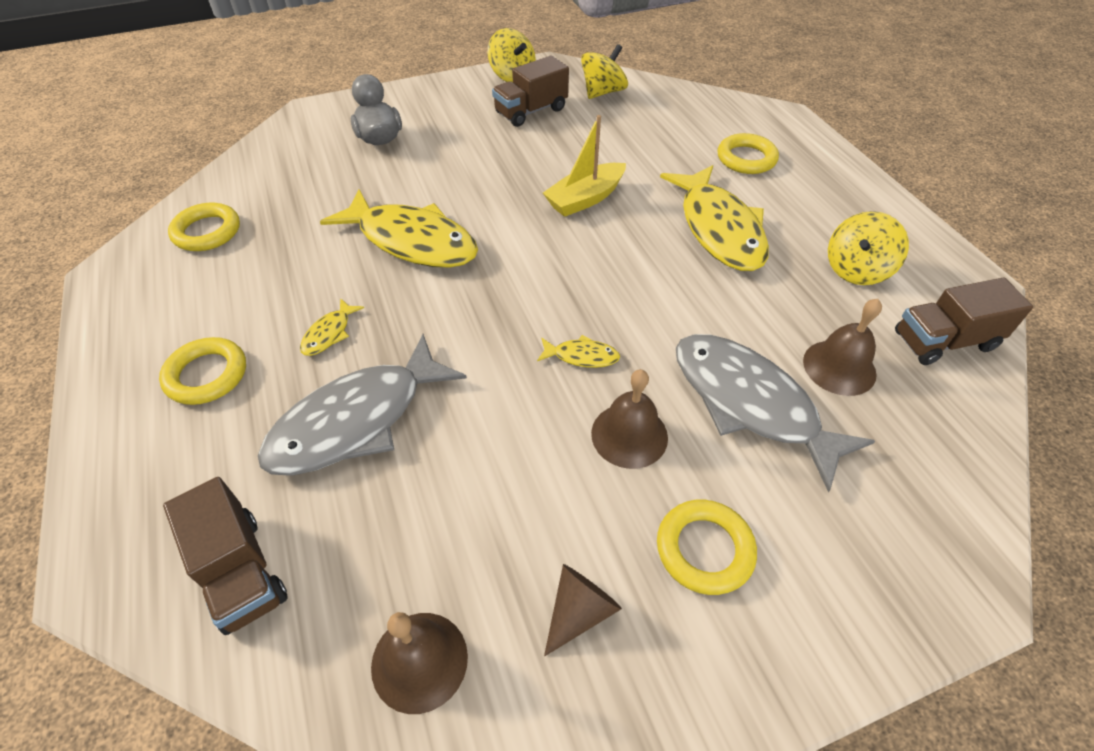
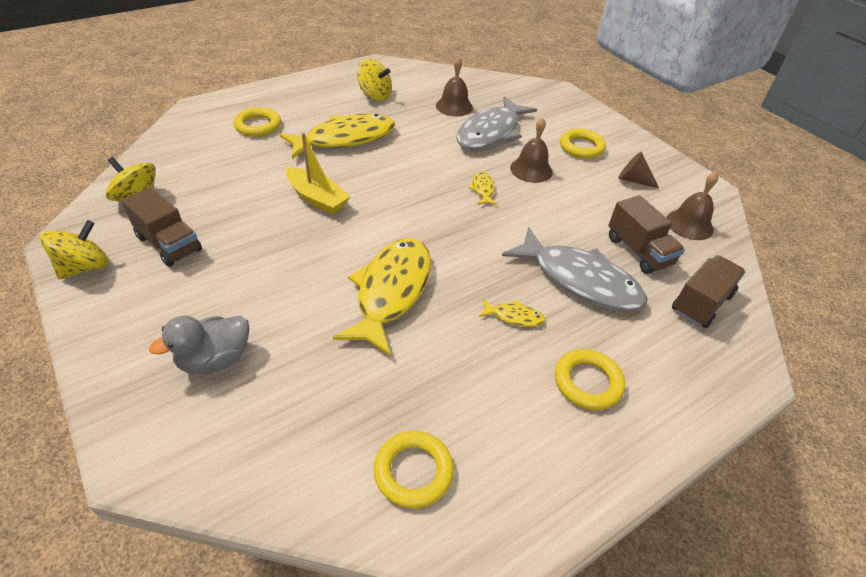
camera: 105 degrees left, 5 degrees down
brown truck [895,278,1033,365] -> brown truck moved to [608,195,685,274]

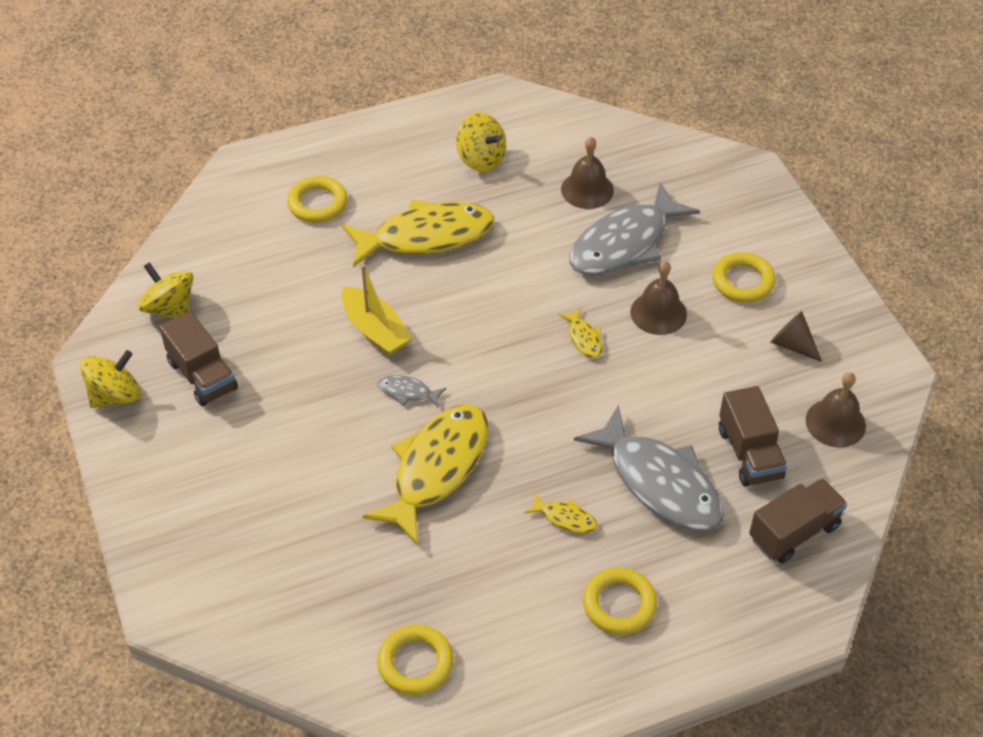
camera: 15 degrees right, 5 degrees up
grey duck [149,316,249,374] -> none
yellow fish [469,172,497,205] -> yellow fish turned 150 degrees clockwise [558,307,602,358]
none -> grey fish [378,375,447,408]

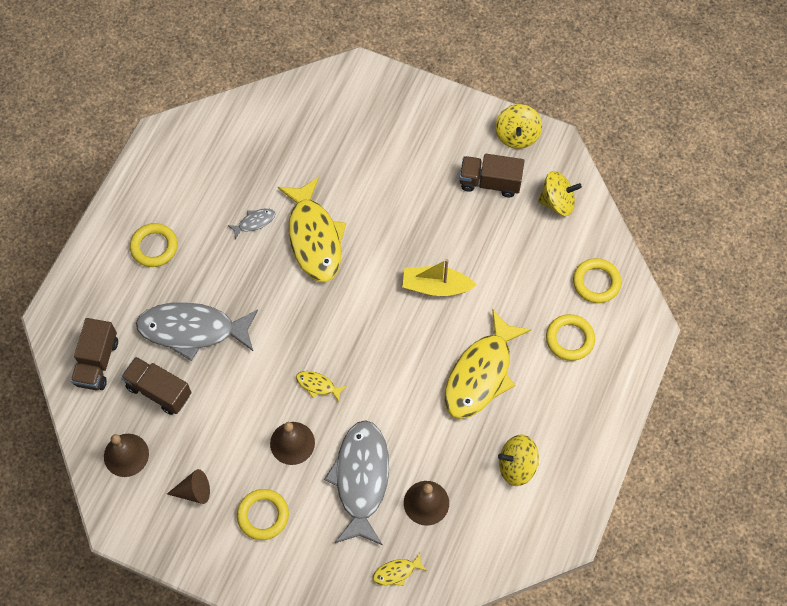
camera: 135 degrees right, 15 degrees up
yellow ring [377,624,454,695] -> yellow ring moved to [573,258,621,303]
grey fish [378,375,447,408] -> grey fish moved to [228,209,276,240]
yellow fish [524,492,597,533] -> yellow fish moved to [373,553,427,586]

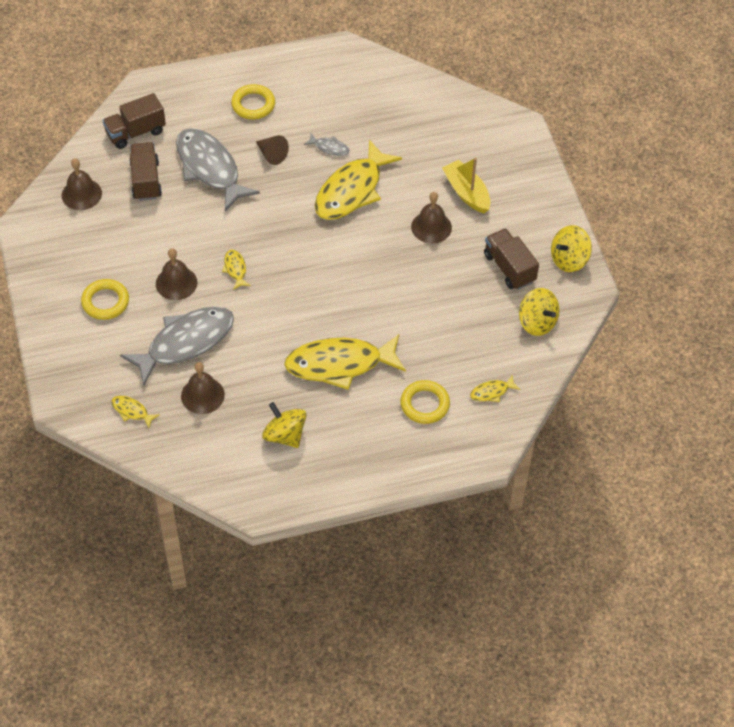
camera: 50 degrees right, 10 degrees down
brown cone [167,469,210,504] -> brown cone moved to [256,135,289,165]
yellow boat [402,259,476,296] -> yellow boat moved to [442,157,490,213]
yellow ring [573,258,621,303] -> yellow fish [470,375,520,402]
none -> brown bell [411,192,452,244]

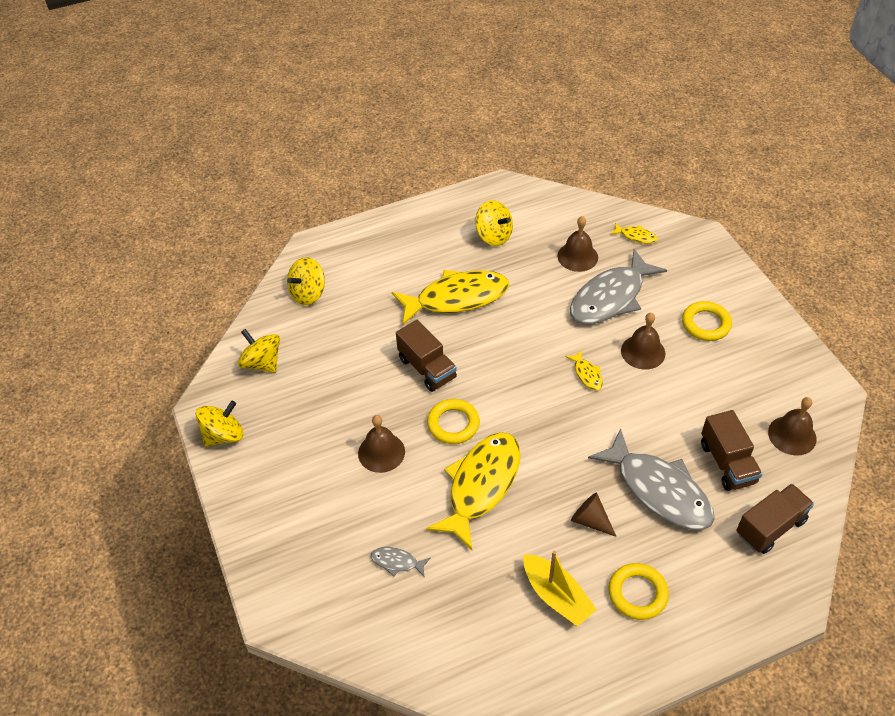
camera: 175 degrees right, 5 degrees down
grey fish [304,133,349,156] -> grey fish moved to [371,547,430,578]
yellow ring [400,380,450,424] -> yellow ring moved to [427,399,480,444]
yellow boat [442,157,490,213] -> yellow boat moved to [524,551,597,626]
yellow fish [470,375,520,402] -> yellow spinning top [287,257,325,305]
brown truck [484,228,539,290] -> brown truck moved to [396,320,457,392]

